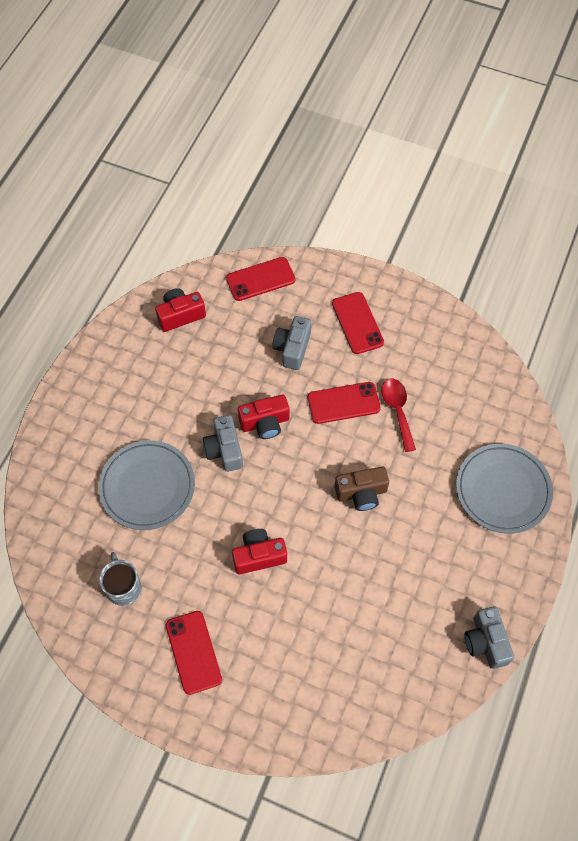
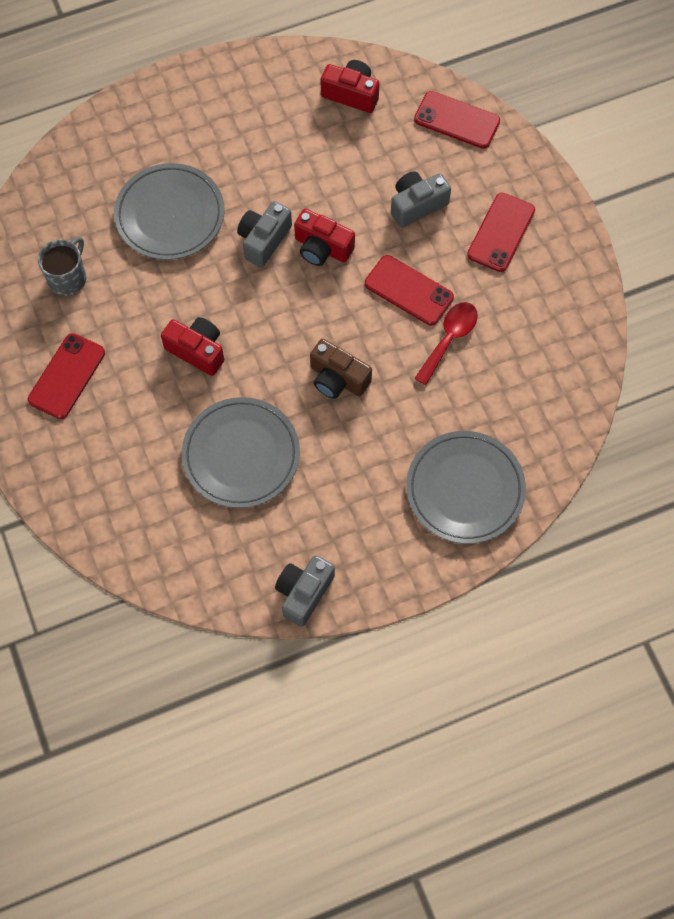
camera: 45 degrees right, 5 degrees up
none -> grey plate [182,397,300,508]

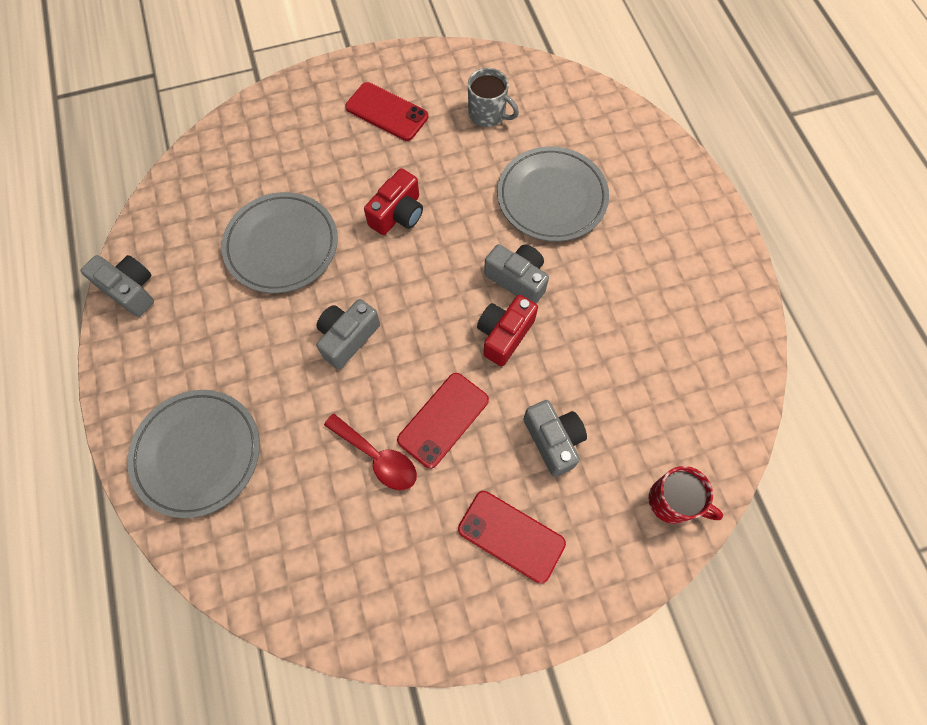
camera: 95 degrees right, 0 degrees up
brown camera [310,339,372,399] -> grey camera [316,299,380,369]
red camera [321,60,379,113] -> none
red phone [414,91,500,149] -> red mug [649,466,723,524]

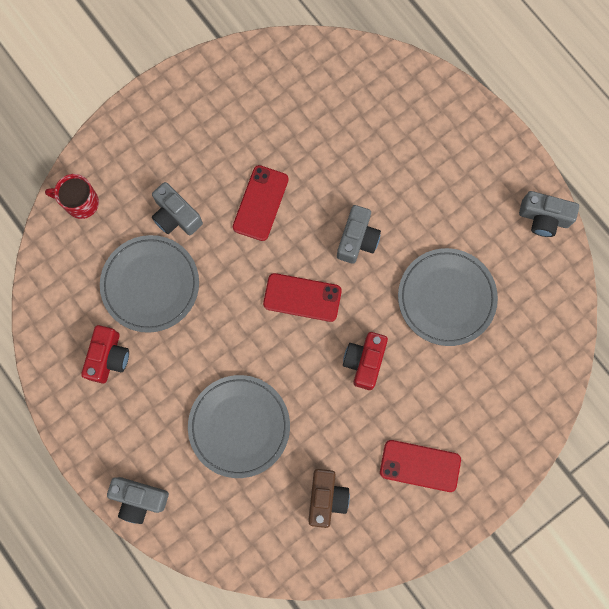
camera: 160 degrees right, 10 degrees up
grey plate [127,390,260,518] -> grey plate moved to [100,235,199,333]
red spoon [324,414,417,490] -> none
red phone [458,491,566,584] -> red phone moved to [263,273,342,322]
grey mug [468,68,519,127] -> brown camera [308,469,350,528]
red camera [477,295,538,367] -> red camera moved to [81,325,129,384]
grey camera [484,244,549,304] -> grey camera moved to [107,477,169,524]

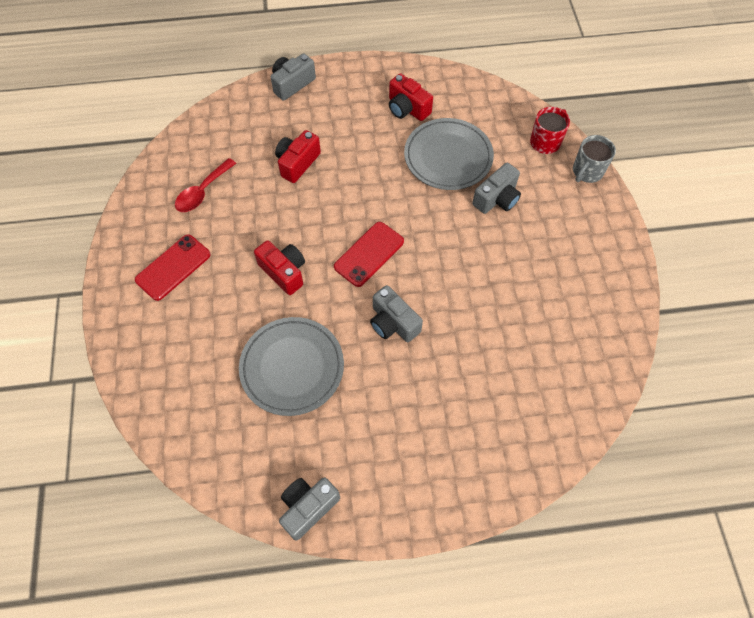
camera: 120 degrees right, 15 degrees down
grey camera [152,182,203,235] -> grey camera turned 150 degrees clockwise [472,163,521,214]
grey plate [188,375,290,478] -> red camera [275,130,321,183]
red phone [233,165,289,241] -> none
brown camera [308,469,350,528] -> red spoon [175,158,236,212]
none -> grey mug [573,135,616,183]

